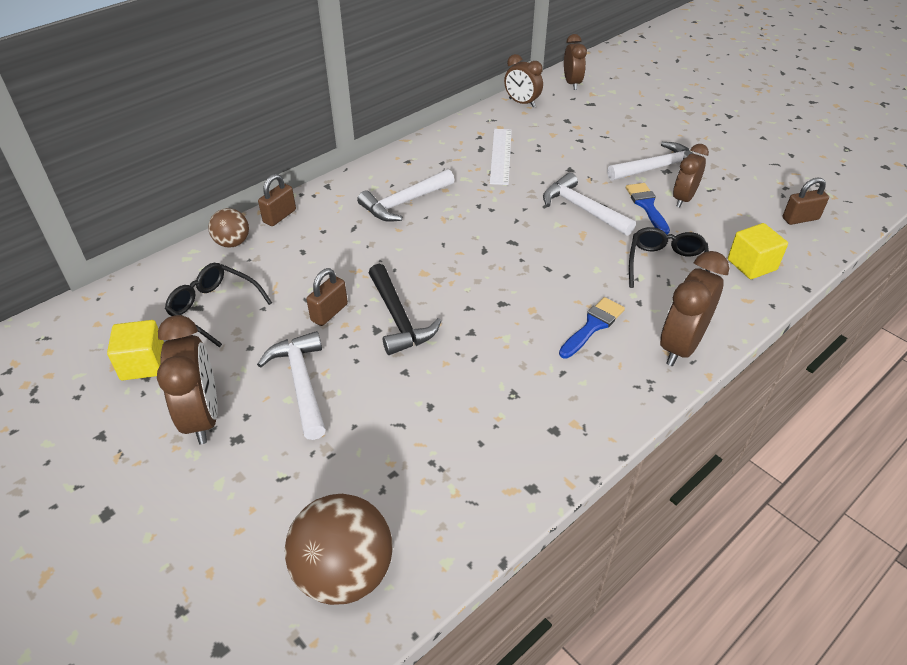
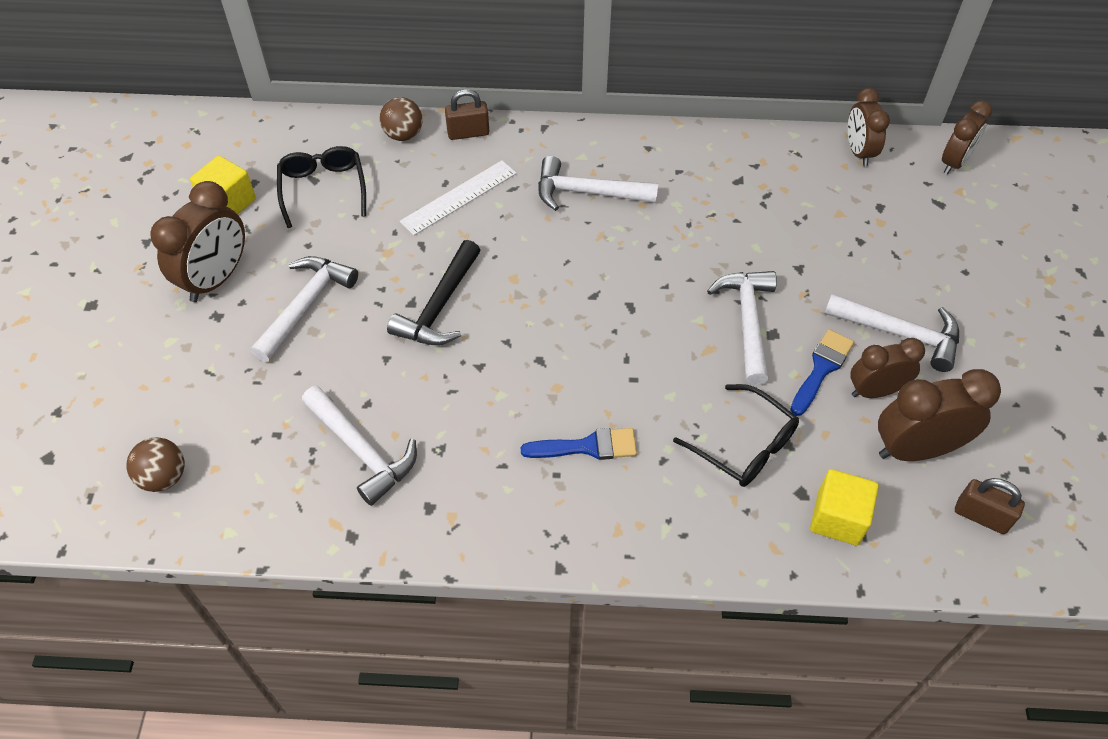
camera: 45 degrees right, 10 degrees up
brown ball [285,494,393,605] -> brown ball [126,437,185,492], size x0.56
brown padlock [306,268,348,326] -> none
white ruler [490,129,512,185] -> white ruler moved to [400,160,517,236]
black glasses [629,227,710,288] -> black glasses turned 75 degrees clockwise [673,384,799,487]
brown clock [660,251,729,366] -> brown clock moved to [878,369,1001,461]
none -> white hammer [302,386,417,506]

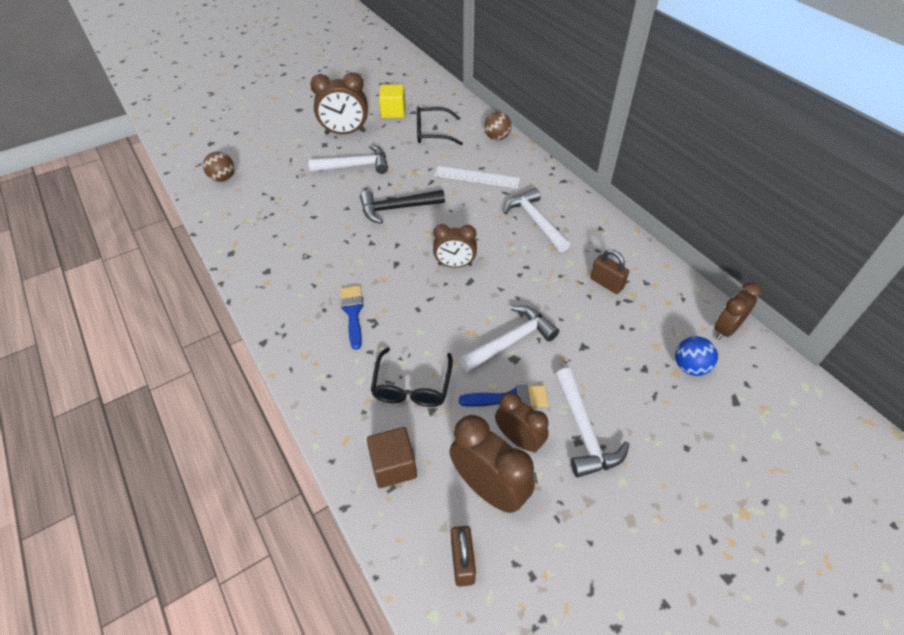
camera: 55 degrees right, 5 degrees down
black glasses [277,146,366,228] -> black glasses turned 135 degrees counterclockwise [417,107,463,145]
white hammer [302,386,417,506] -> none
brown padlock [445,89,489,140] -> brown padlock moved to [590,249,629,294]
blue brush [521,428,637,460] -> blue brush turned 150 degrees counterclockwise [340,286,363,350]
yellow cube [810,469,879,545] -> brown cube [367,427,417,488]
brown clock [942,100,992,174] -> brown clock moved to [433,224,477,268]
none -> blue ball [675,336,718,376]

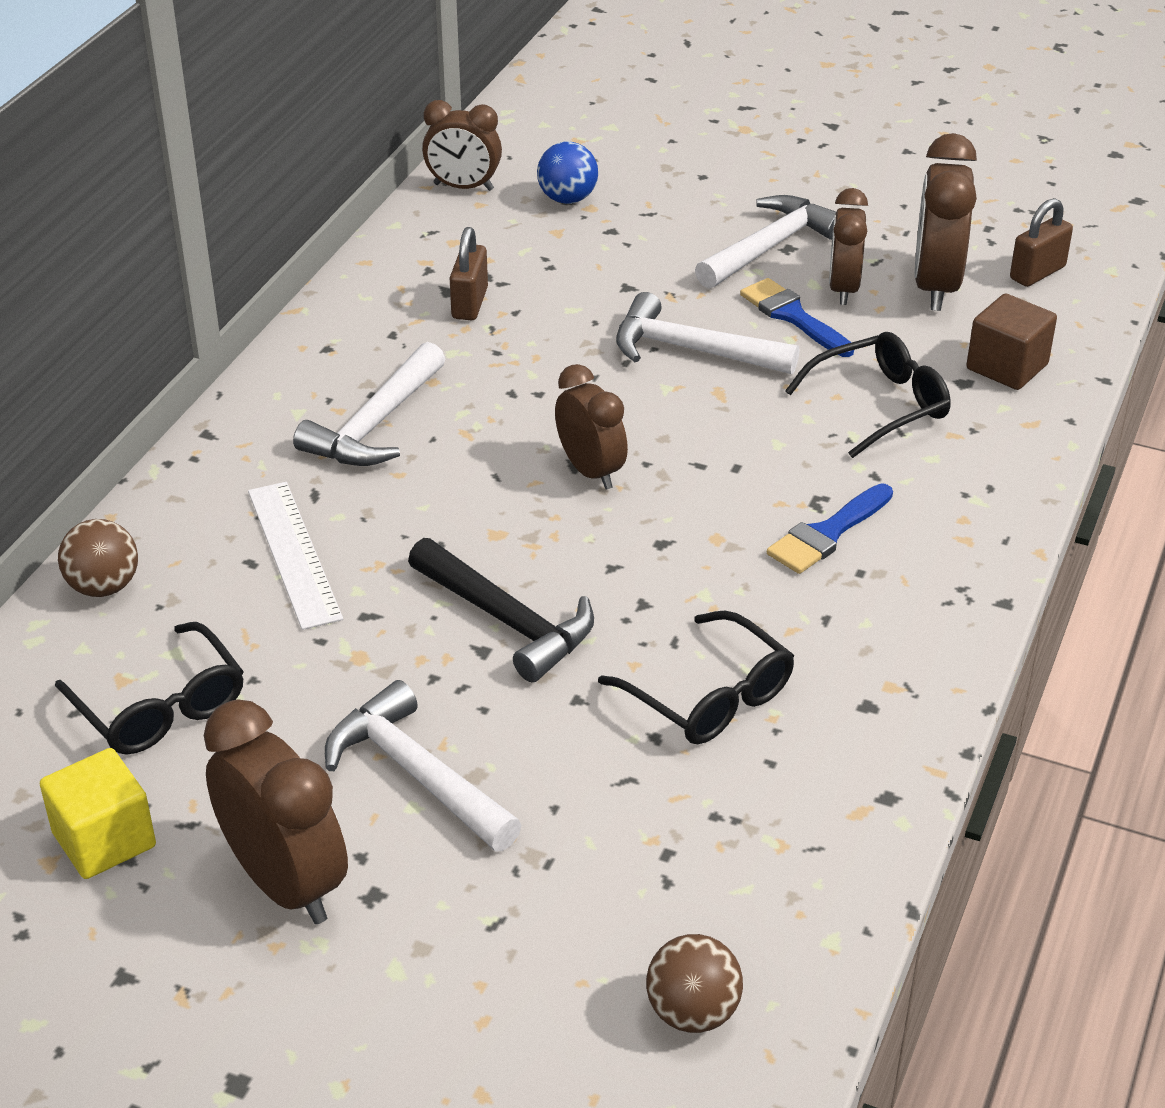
camera: 125 degrees left, 10 degrees down
none -> black glasses [598,611,794,744]

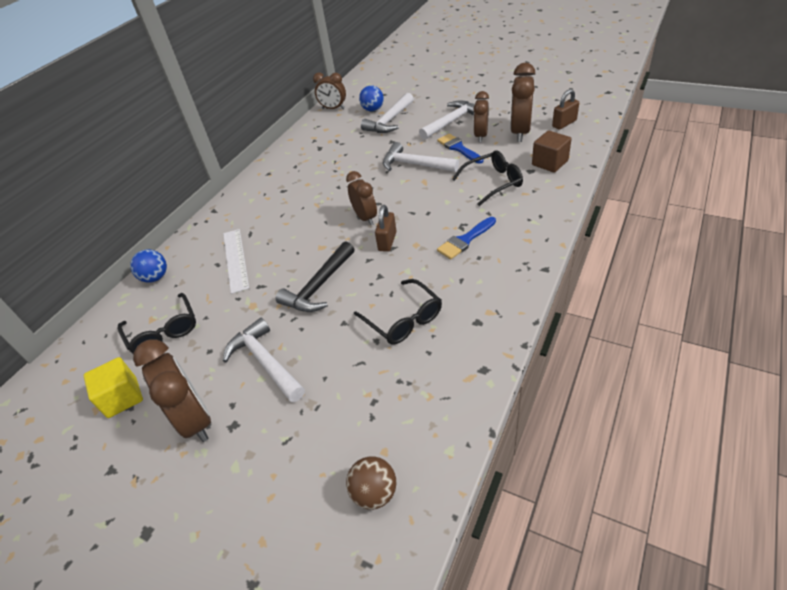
camera: 10 degrees right, 5 degrees up
brown ball [58,519,138,597] -> blue ball [130,249,167,283]
white hammer [293,342,445,466] -> white hammer moved to [361,93,414,133]
black hammer [408,538,594,682] -> black hammer turned 75 degrees clockwise [276,241,355,312]
brown padlock [450,227,488,320] -> brown padlock moved to [375,205,397,252]

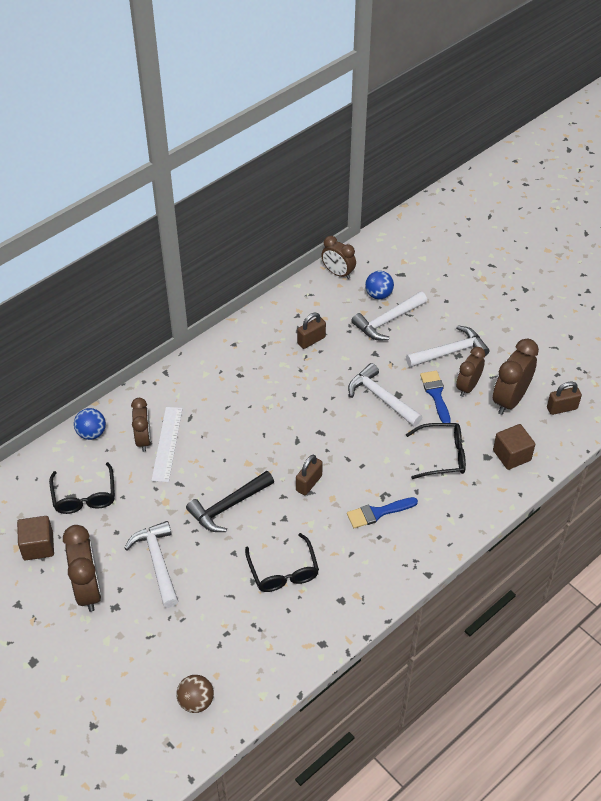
camera: 15 degrees right, 5 degrees up
yellow cube [84,357,143,418] -> brown cube [17,516,54,560]
brown clock [346,171,377,225] -> brown clock moved to [131,398,151,452]
none -> brown padlock [297,313,326,349]

